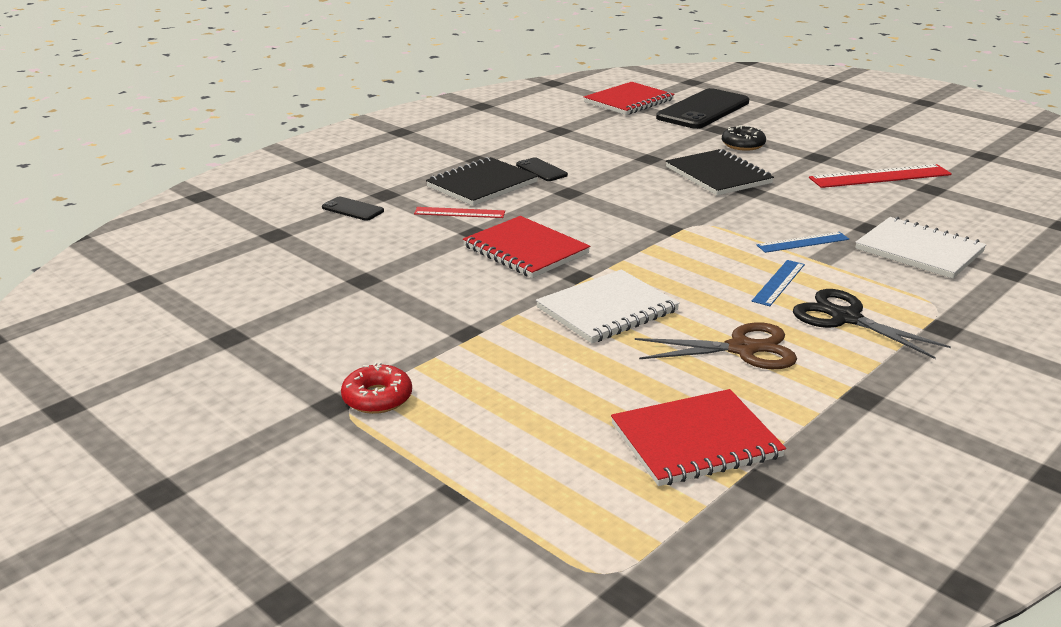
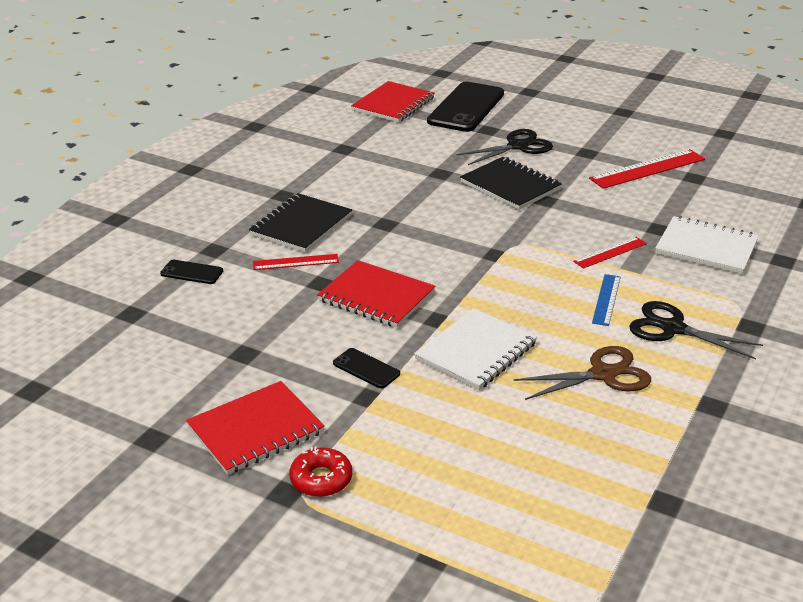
camera: 15 degrees left, 5 degrees up
black phone [516,157,568,181] -> black phone moved to [333,348,400,388]
red notebook [611,389,786,486] -> red notebook moved to [186,381,325,475]
black donut [722,125,766,151] -> black scissors [457,129,553,165]
blue ruler [757,232,849,253] -> red ruler [573,237,647,269]

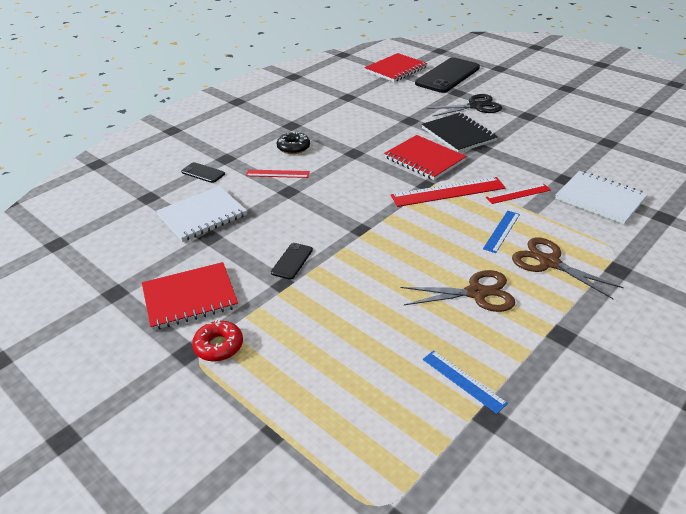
camera: 15 degrees right, 5 degrees up
black notebook [249,193,352,252] -> black donut [277,132,310,154]
red notebook [317,260,435,328] -> red notebook moved to [384,135,467,180]
black phone [333,348,400,388] -> black phone turned 60 degrees clockwise [271,243,313,280]
white notebook [414,308,537,390] -> white notebook moved to [156,186,247,242]
red ruler [589,149,705,189] -> red ruler moved to [391,177,506,207]
black scissors [629,301,763,359] -> brown scissors [512,237,624,299]
none -> blue ruler [423,350,508,414]

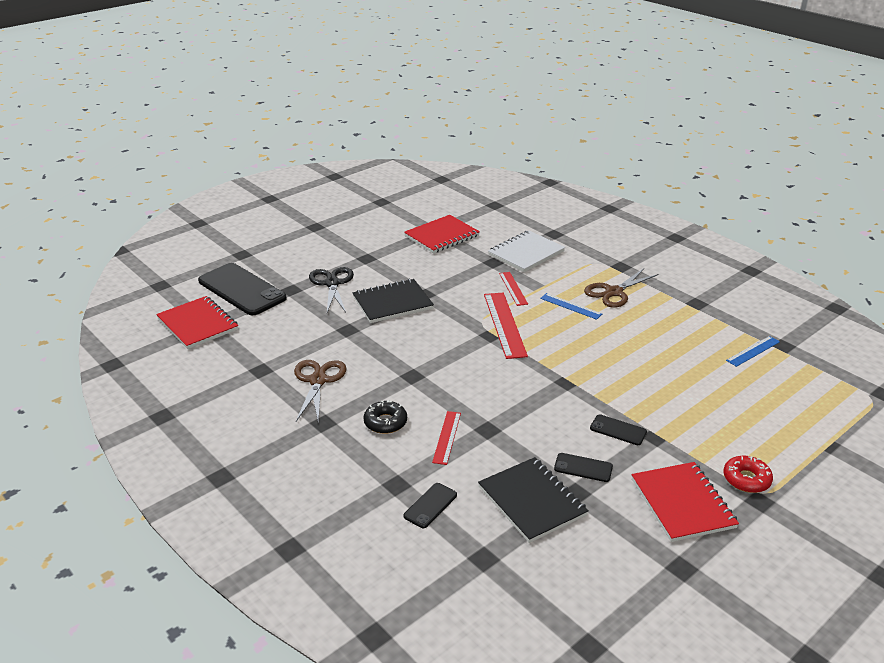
camera: 85 degrees left, 5 degrees down
white notebook [156,186,247,242] -> black notebook [478,457,589,543]
red notebook [384,135,467,180] -> red notebook moved to [404,215,480,253]
brown scissors [401,270,516,312] -> brown scissors moved to [294,360,347,423]
none -> black phone [554,453,613,482]

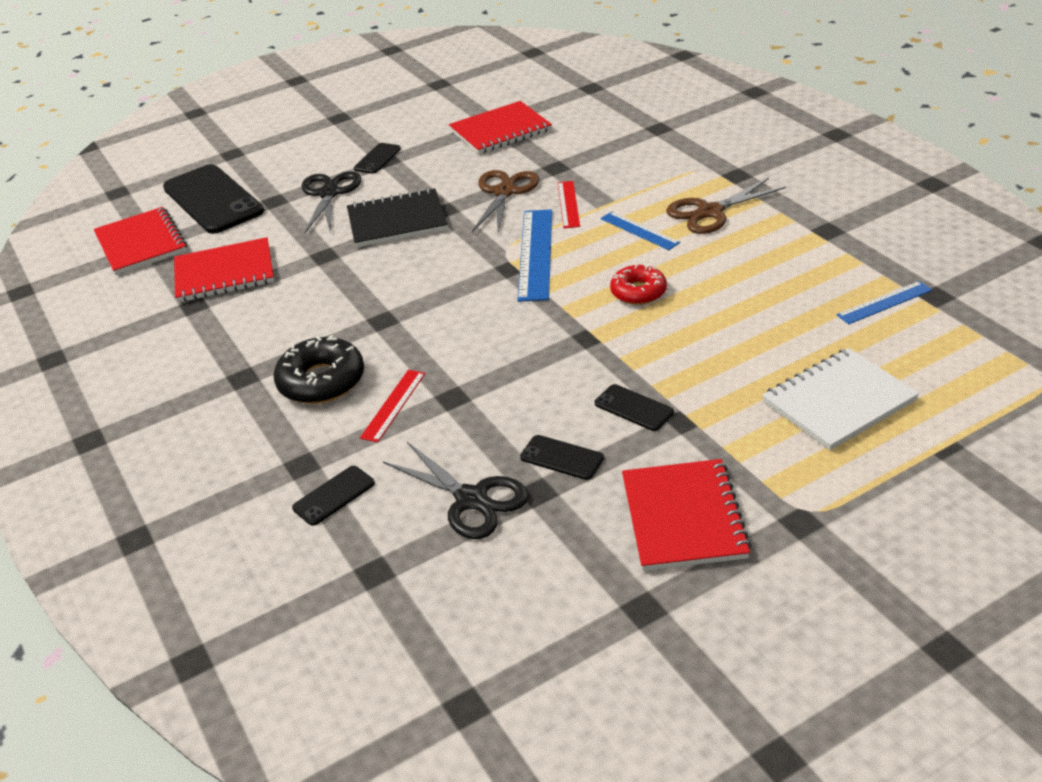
camera: 15 degrees right, 5 degrees up
brown scissors [294,360,347,423] -> brown scissors moved to [472,170,540,233]
black donut [363,400,407,434] -> black donut [273,335,364,404], size x1.51
black notebook [478,457,589,543] -> black scissors [383,442,529,539]
red ruler [484,293,528,359] -> blue ruler [518,209,552,302]
white notebook [488,231,565,272] -> white notebook moved to [762,348,919,450]
red donut [724,456,773,493] -> red donut moved to [610,265,667,305]
none -> red notebook [174,237,274,302]
none -> black phone [354,143,401,174]

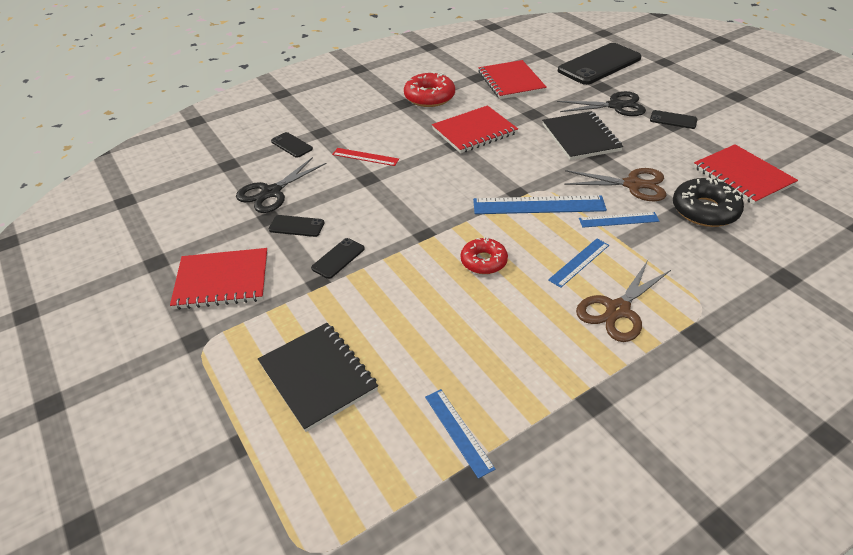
camera: 85 degrees right, 5 degrees up
red notebook [94,207,187,275] -> red notebook moved to [432,105,518,153]
black donut [273,335,364,404] -> black donut moved to [673,178,744,227]
black phone [520,435,604,480] -> black phone turned 75 degrees clockwise [269,215,324,237]
red ruler [558,181,580,228] -> blue ruler [579,212,659,228]
brown scissors [666,178,786,234] -> brown scissors turned 105 degrees counterclockwise [576,260,671,342]
white notebook [762,348,919,450] -> black notebook [258,323,378,432]
none -> red donut [404,71,455,107]

